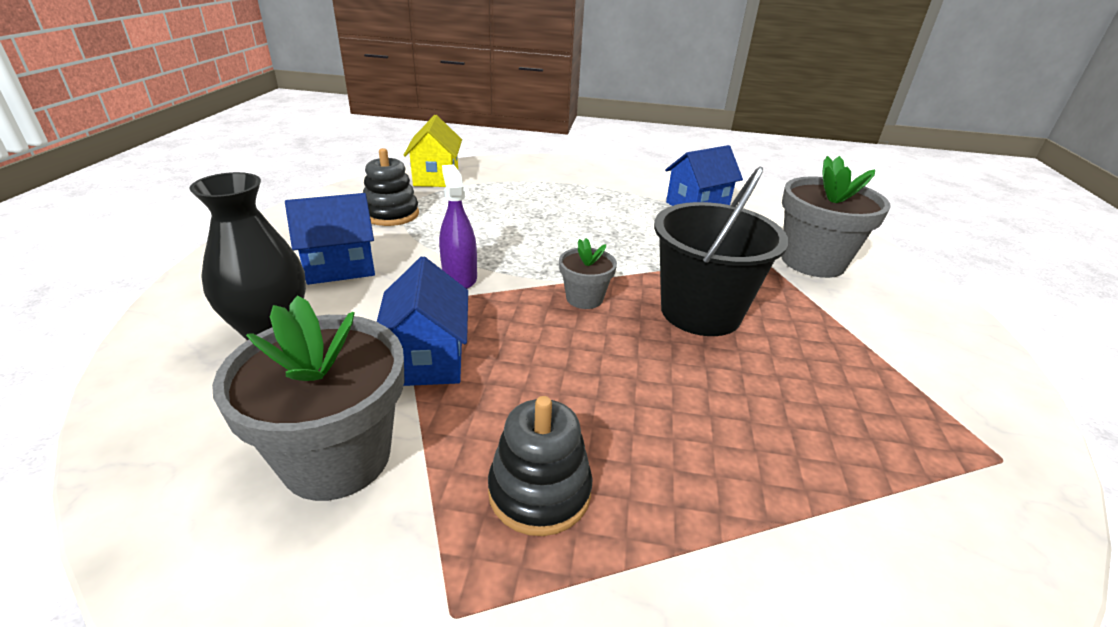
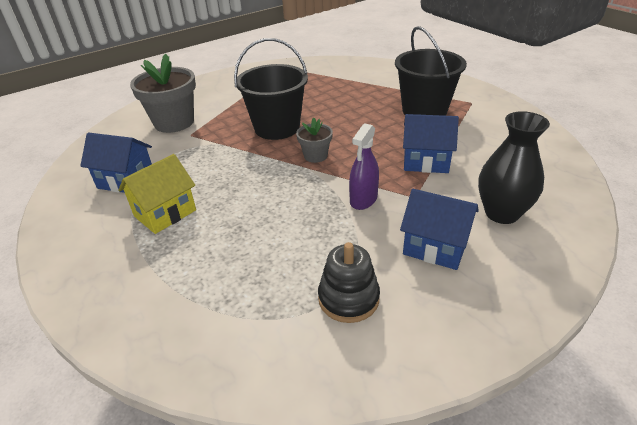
camera: 130 degrees left, 5 degrees up
grey flower pot [212,295,405,501] -> none
blue house [377,256,468,386] -> blue house turned 60 degrees clockwise [403,114,459,173]
yellow house [403,115,462,187] -> yellow house moved to [118,154,196,234]
black stacking toy [488,396,593,536] -> black bucket [395,26,467,116]

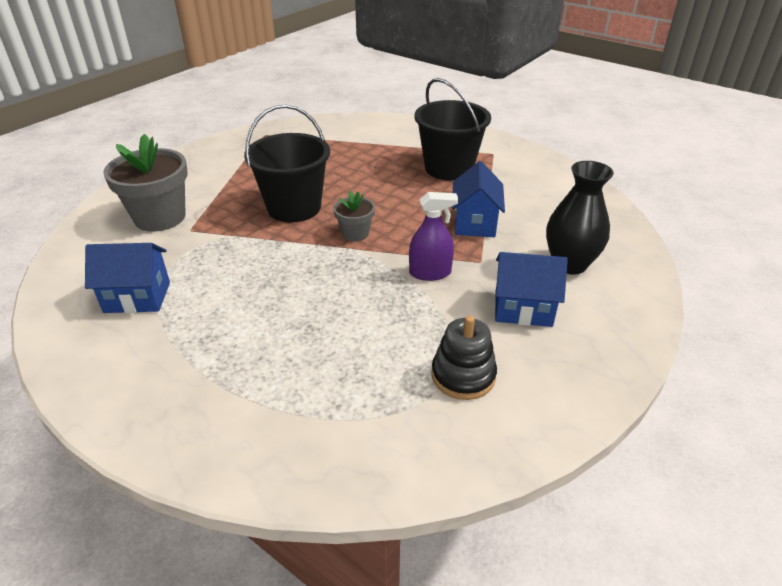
camera: 20 degrees left, 0 degrees up
yellow house [118,154,196,234] -> none
purple spray bottle [349,123,379,210] -> purple spray bottle turned 105 degrees counterclockwise [409,192,458,281]
blue house [403,114,459,173] -> blue house turned 75 degrees counterclockwise [452,161,505,237]

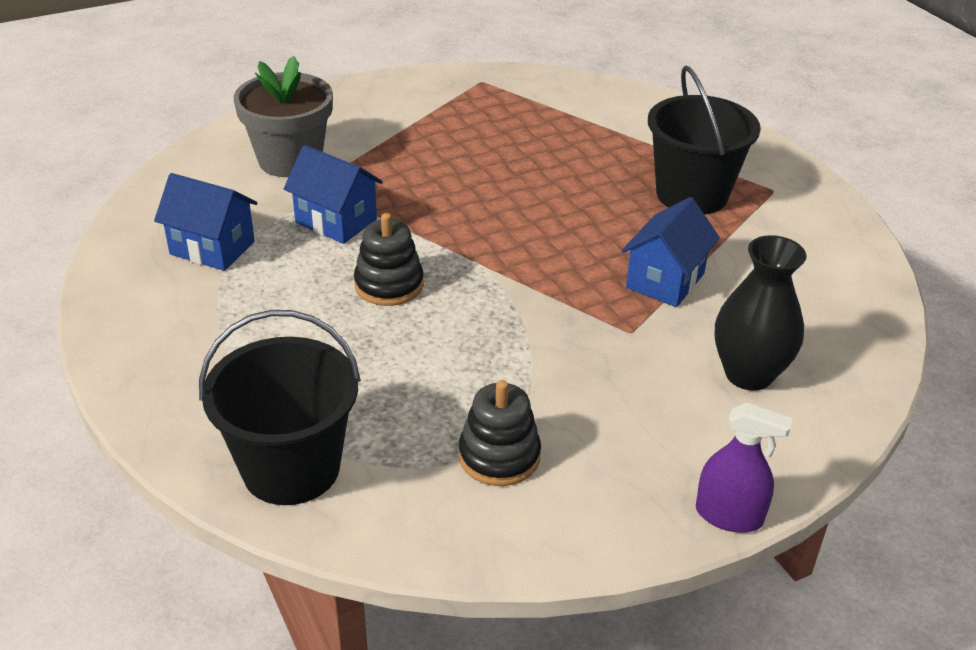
camera: 25 degrees right, 0 degrees up
black bucket [244,105,330,222] -> black bucket moved to [199,310,361,505]
grey flower pot [333,191,375,242] -> none
purple spray bottle [409,192,458,281] -> purple spray bottle moved to [696,403,792,533]
blue house [495,252,568,327] -> blue house moved to [284,145,383,244]
none -> black stacking toy [354,213,424,306]

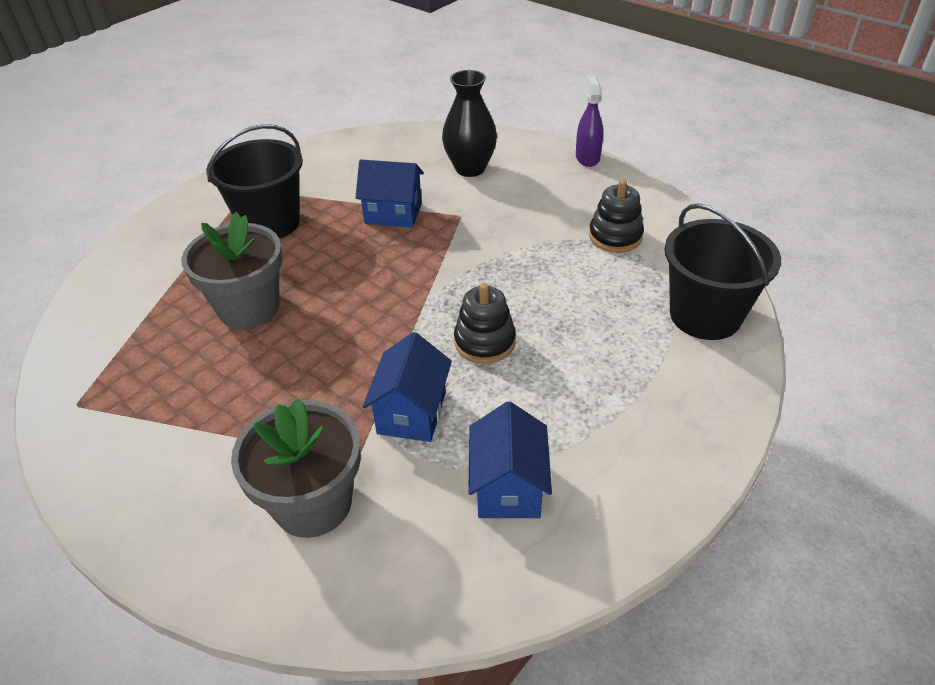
camera: 110 degrees left, 5 degrees up
none -> grey flower pot [181,212,283,329]

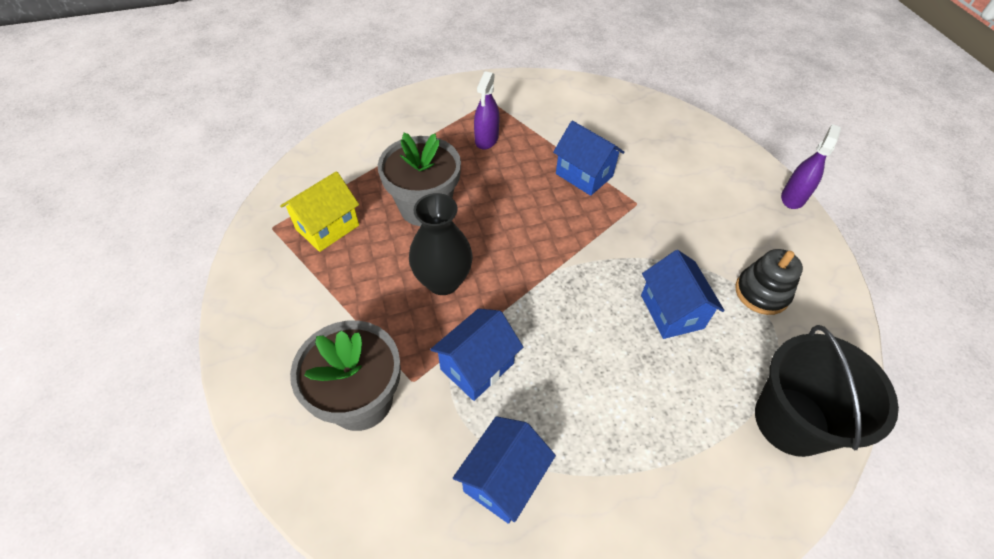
camera: 30 degrees right, 10 degrees up
black bucket [206,124,303,239] -> purple spray bottle [474,71,500,150]
black vase [442,70,497,177] -> black vase moved to [409,193,473,295]
black stacking toy [454,283,516,364] -> none
none -> yellow house [280,171,359,252]
none -> blue house [641,250,725,339]

